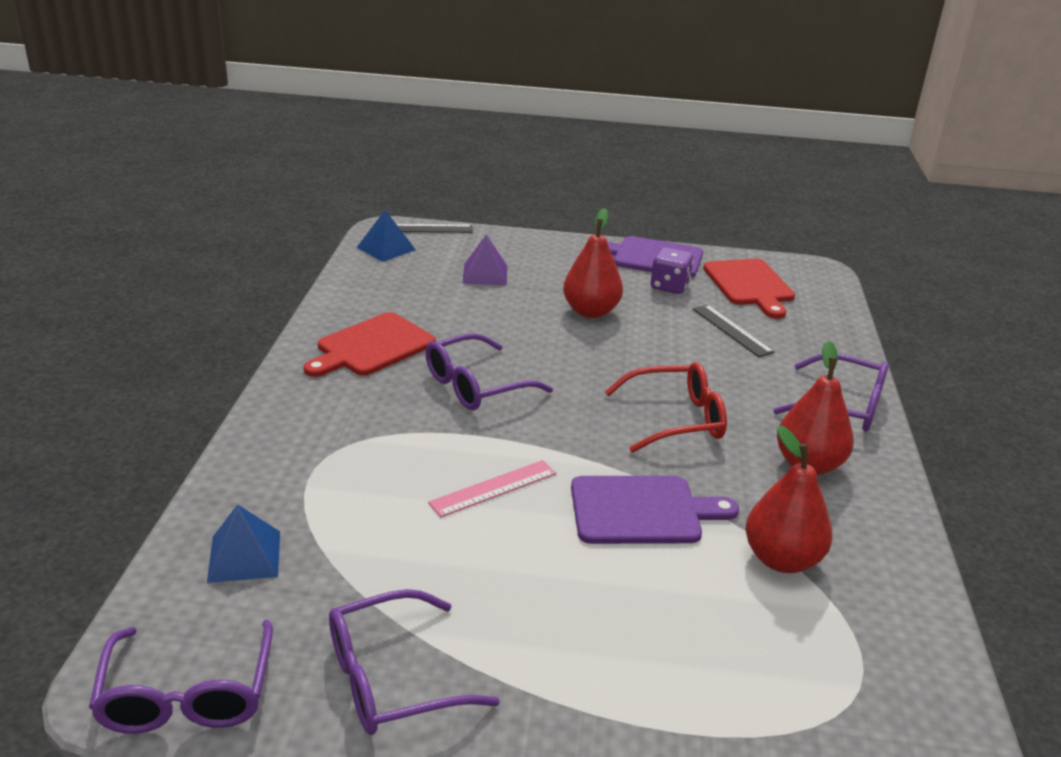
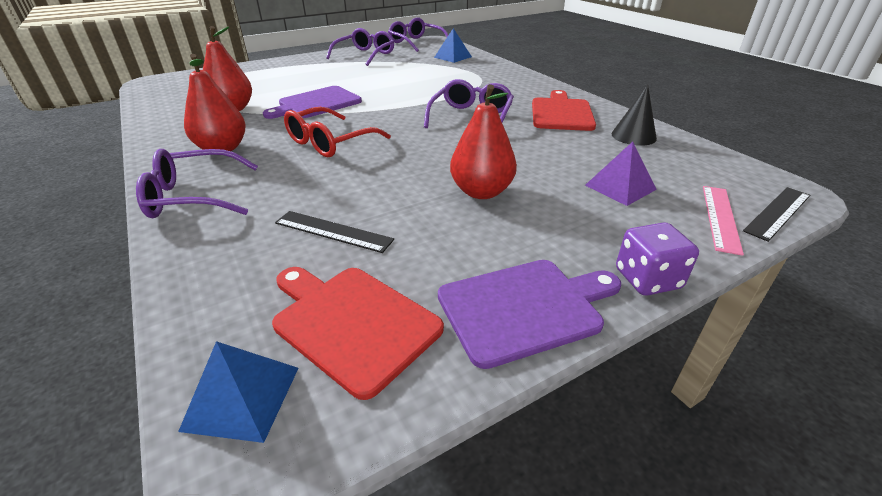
camera: 145 degrees right, 5 degrees up
blue pyramid [356,210,416,262] -> blue pyramid moved to [178,341,298,443]
pink ruler [428,460,556,517] -> pink ruler moved to [703,186,744,256]
purple dice [650,247,694,294] -> purple dice moved to [616,222,699,296]
none -> black cone [611,85,657,146]

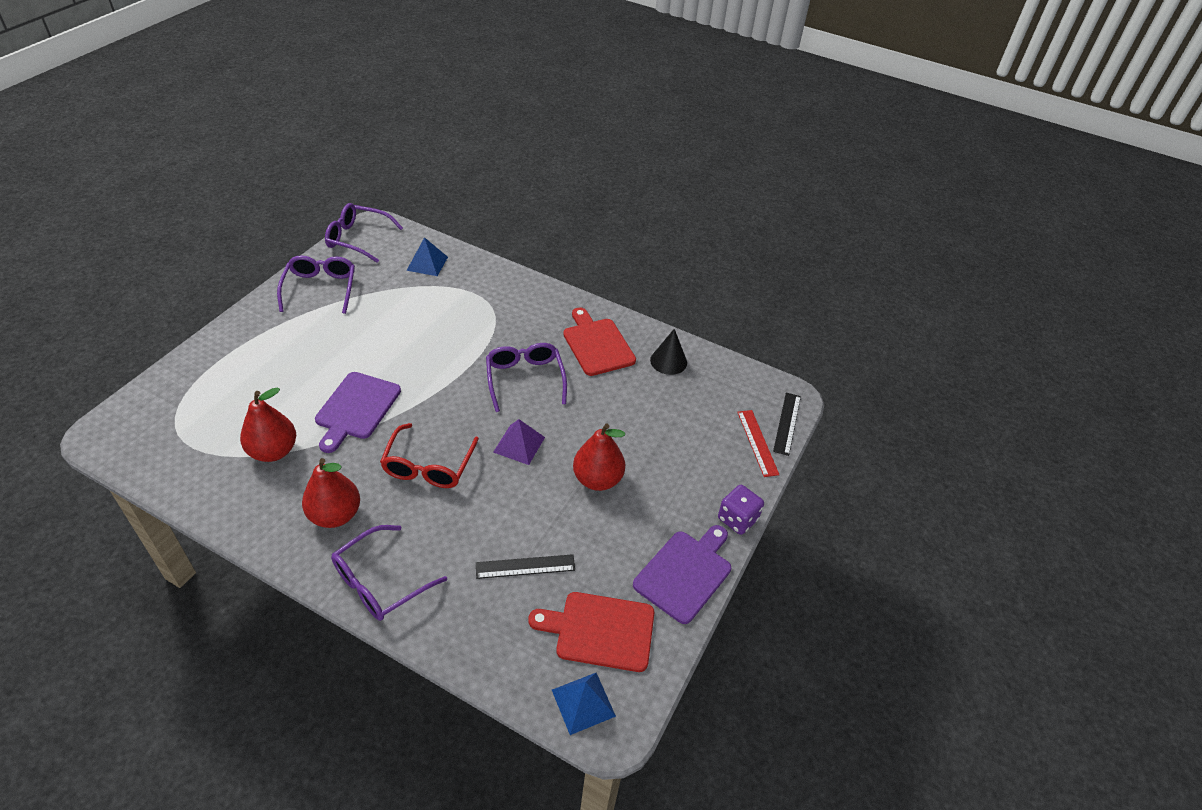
camera: 35 degrees left, 10 degrees up
purple pyramid [585,142,657,206] -> purple pyramid moved to [493,419,545,465]
pink ruler [703,186,744,256] -> red ruler [737,410,779,477]

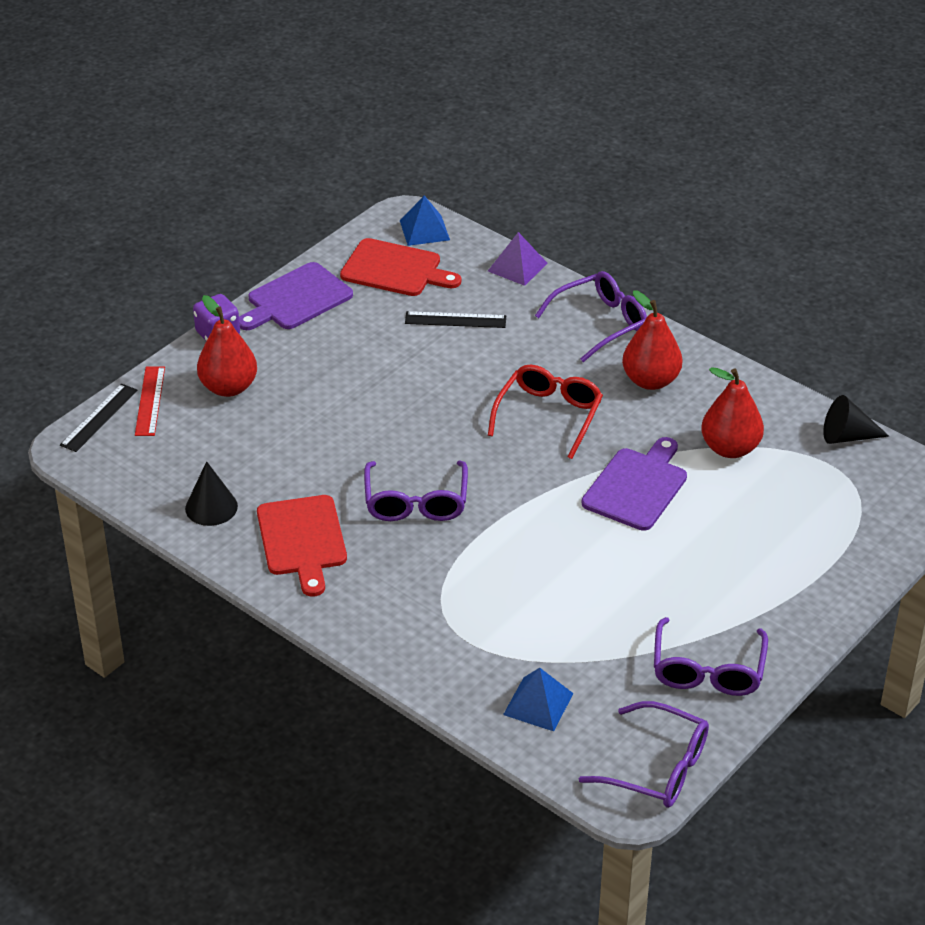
camera: 165 degrees left, 5 degrees down
purple pyramid [493,419,545,465] -> purple pyramid moved to [488,232,547,286]
red pear [573,423,625,491] -> red pear moved to [197,295,257,397]
none -> black cone [823,395,889,444]

